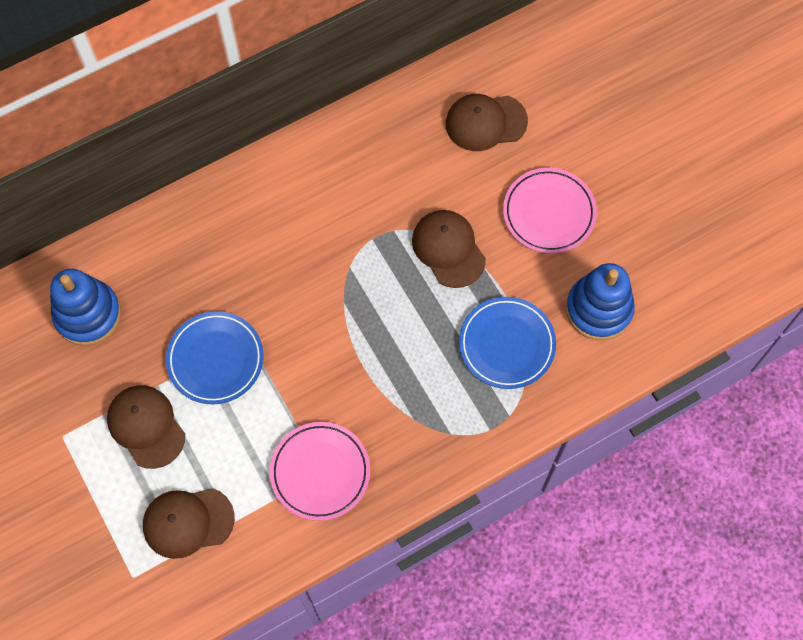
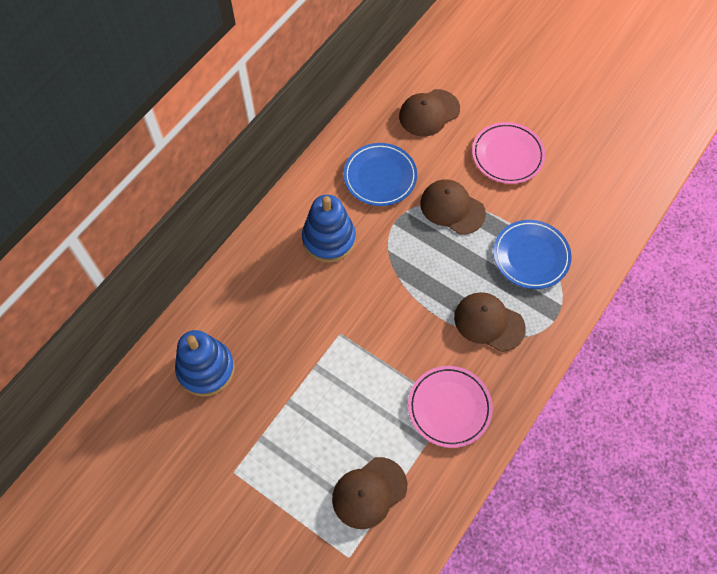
camera: 25 degrees left, 5 degrees down
brown cap [107,385,185,469] -> brown cap moved to [454,292,526,352]
blue plate [166,311,264,404] -> blue plate moved to [343,143,417,206]
blue stacking toy [566,263,635,340] -> blue stacking toy moved to [302,195,356,263]

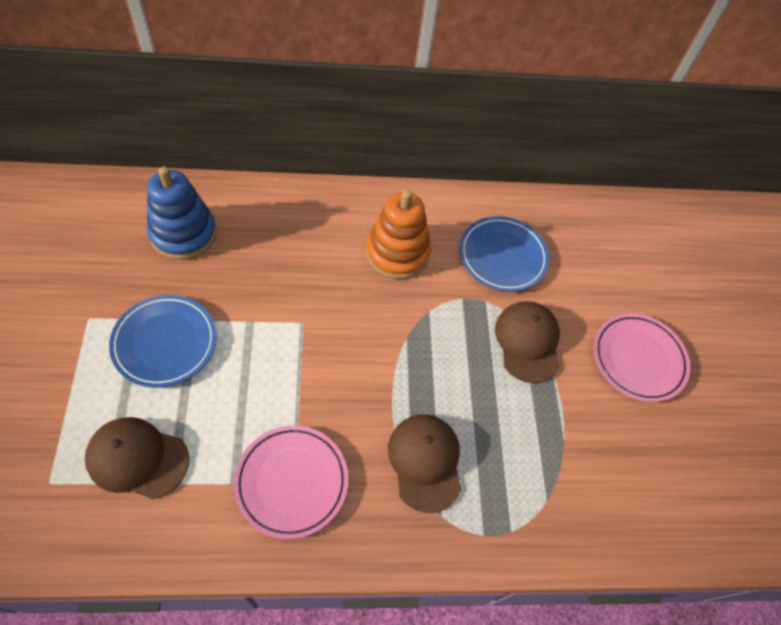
camera: 45 degrees right, 5 degrees down
blue stacking toy [302,195,356,263] -> orange stacking toy [366,190,431,279]
brown cap [399,89,460,137] -> none
blue plate [493,220,571,289] -> blue plate moved to [109,295,217,388]

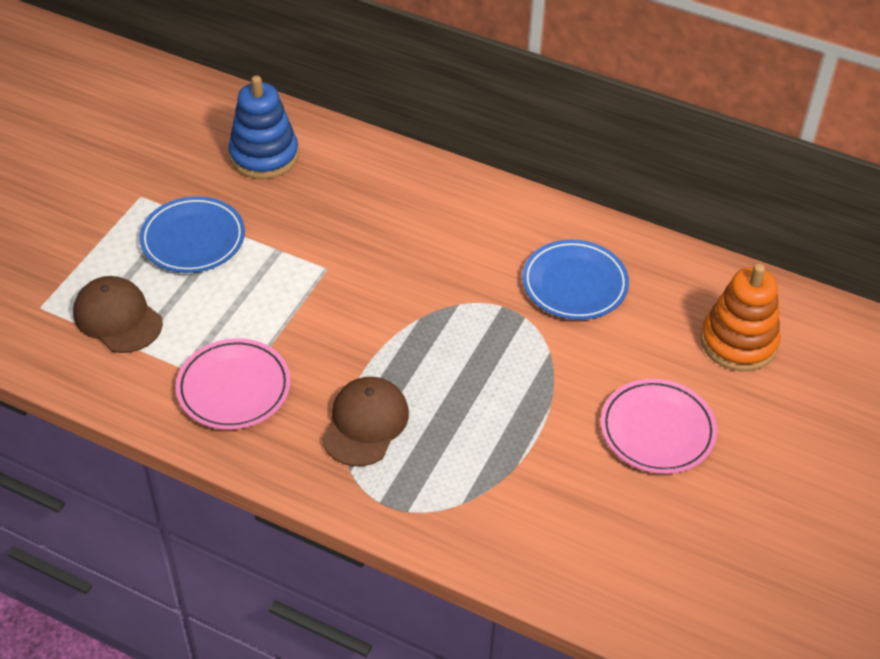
camera: 35 degrees right, 10 degrees down
orange stacking toy [366,190,431,279] -> orange stacking toy moved to [700,264,780,371]
brown cap [495,301,560,383] -> none

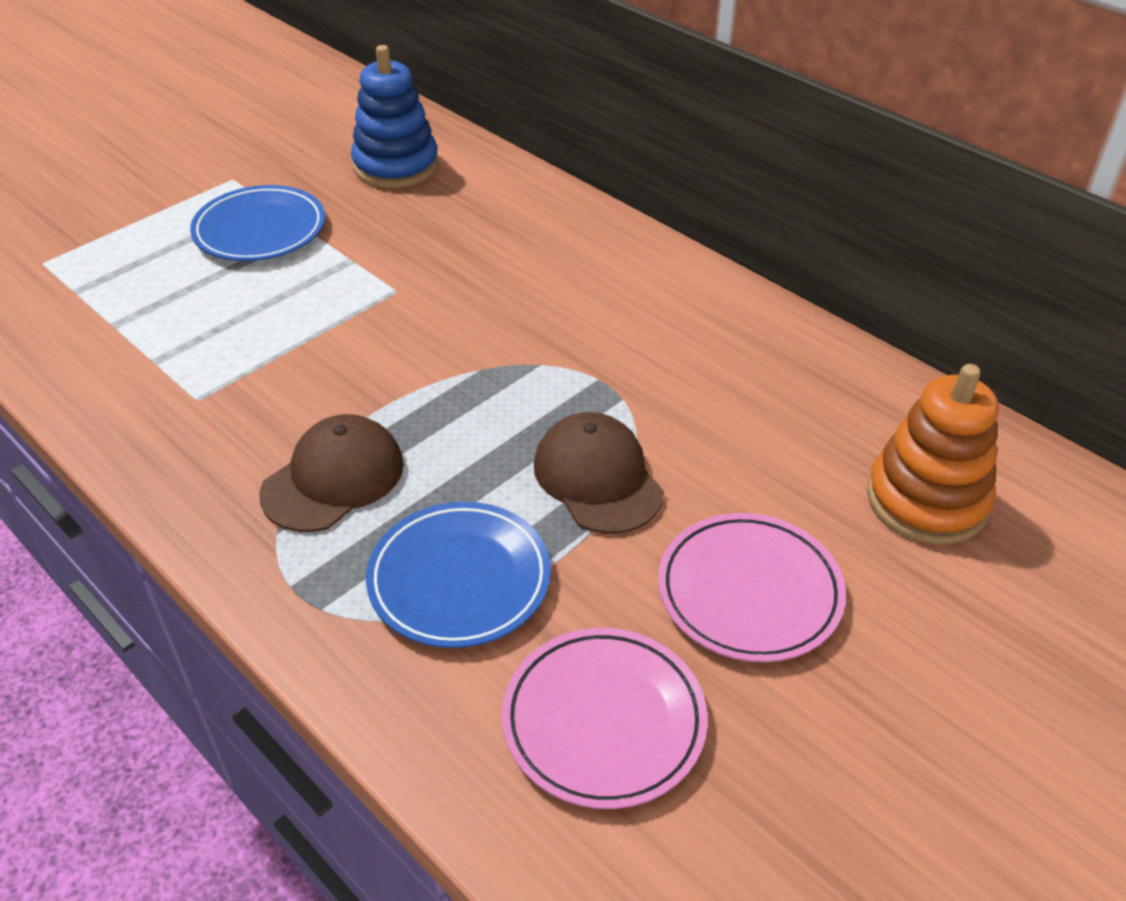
camera: 20 degrees right, 5 degrees down
brown cap [73,276,163,353] -> brown cap moved to [534,412,664,534]
pink plate [176,338,291,430] -> pink plate moved to [502,628,708,809]
blue plate [522,239,629,320] -> blue plate moved to [366,502,551,648]

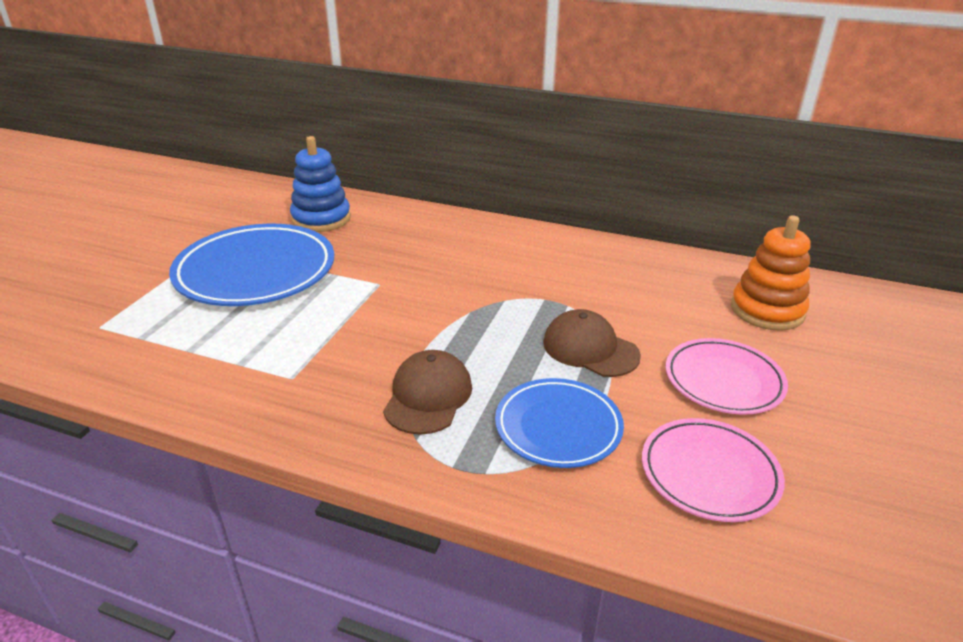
camera: 25 degrees left, 10 degrees down
blue plate [190,185,325,261] -> blue plate [169,224,334,306], size x1.66

